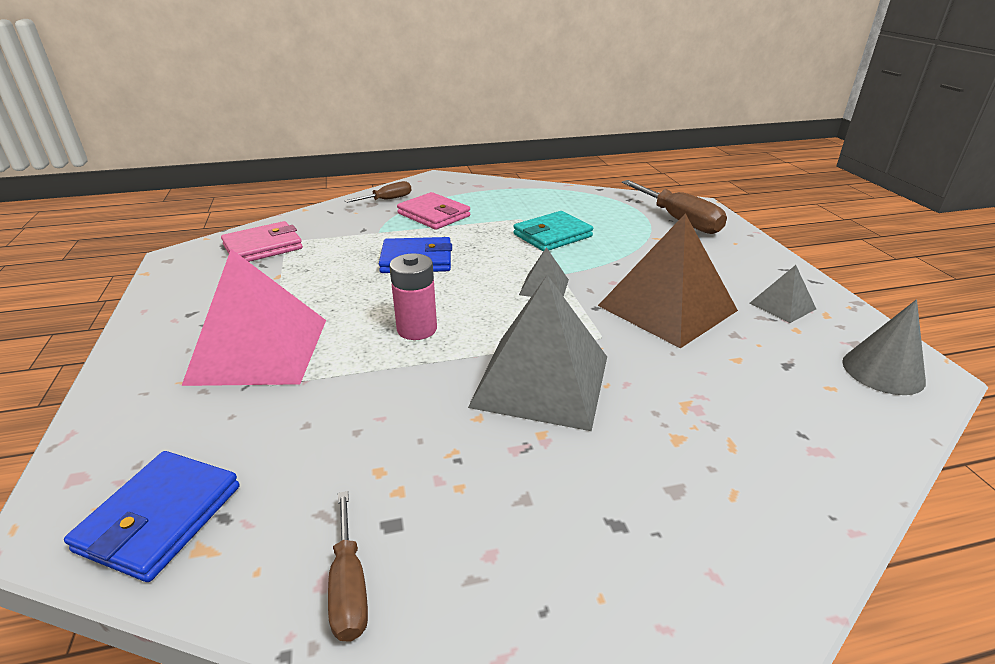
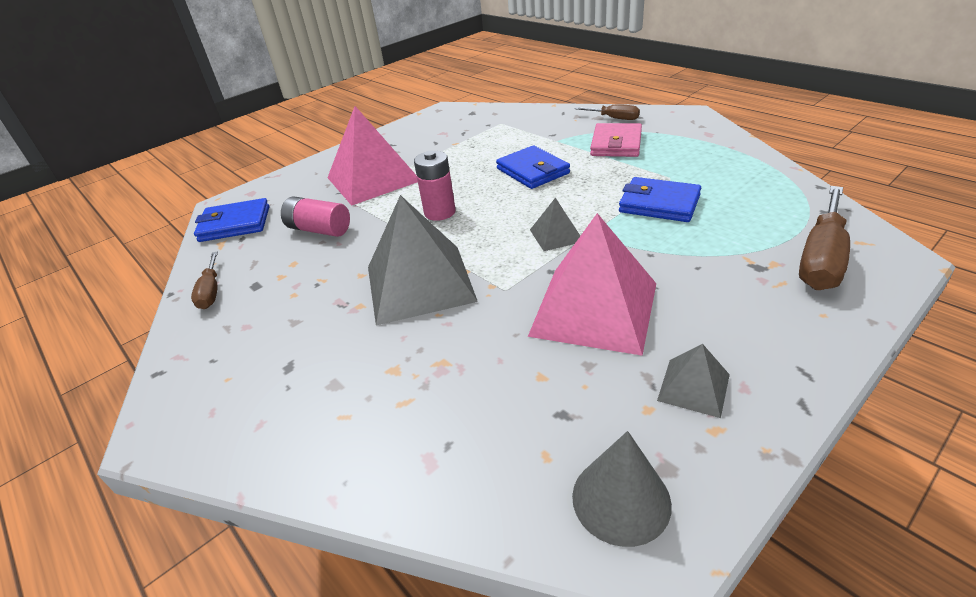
camera: 65 degrees right, 5 degrees up
pink wallet [221,221,303,262] -> none
brown screwdriver [328,491,368,641] -> brown screwdriver turned 60 degrees counterclockwise [191,251,218,309]
turquoise wallet [513,211,593,251] -> blue wallet [619,177,701,222]
brown pyramid [598,213,738,348] -> pink pyramid [528,213,656,356]
none -> pink battery [281,197,350,237]

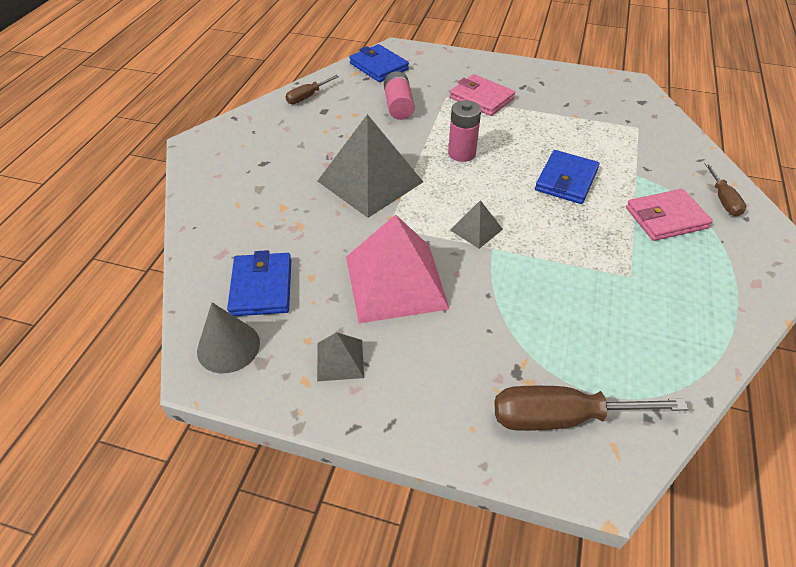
camera: 55 degrees right, 10 degrees up
pink pyramid [327,106,418,206] -> pink wallet [450,74,515,116]
blue wallet [619,177,701,222] -> blue wallet moved to [227,250,291,316]

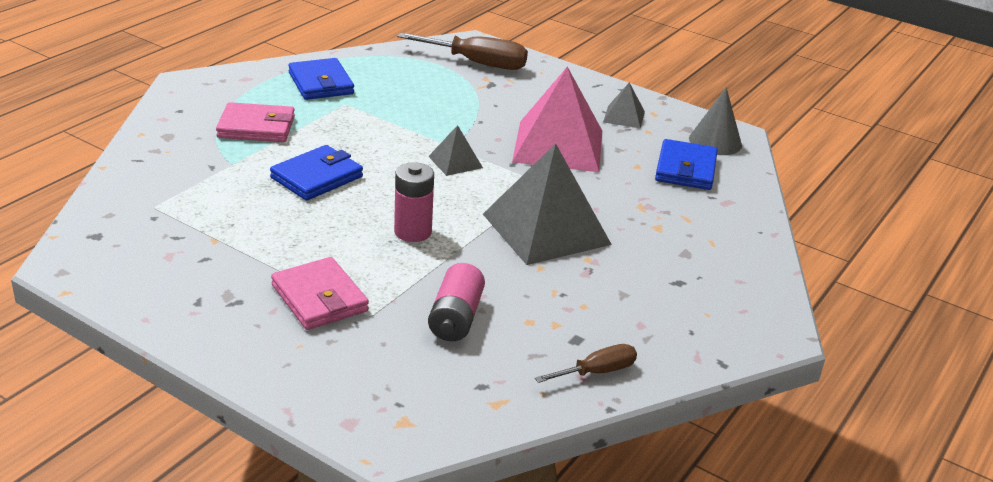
camera: 165 degrees left, 15 degrees down
blue wallet [349,44,409,82] -> blue wallet moved to [288,58,354,100]
brown screwdriver [704,163,746,216] -> none

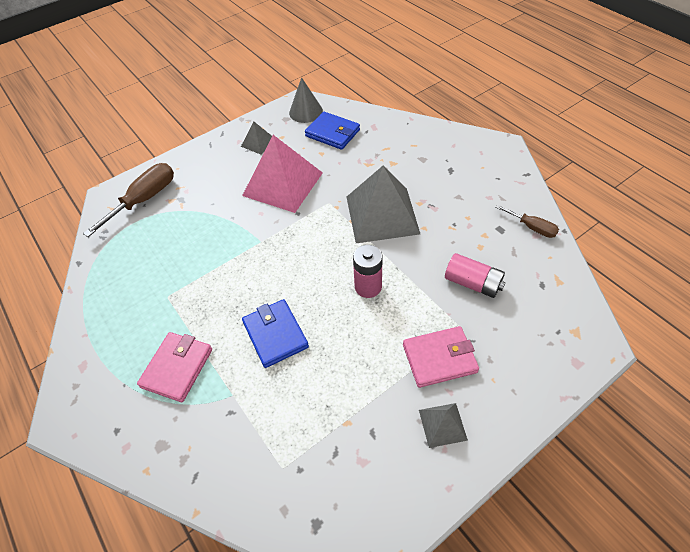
camera: 65 degrees left, 20 degrees up
blue wallet [288,58,354,100] -> none
grey pyramid [428,125,483,176] -> grey pyramid moved to [419,403,468,448]
brown screwdriver [535,344,637,383] -> brown screwdriver turned 135 degrees clockwise [495,204,559,238]

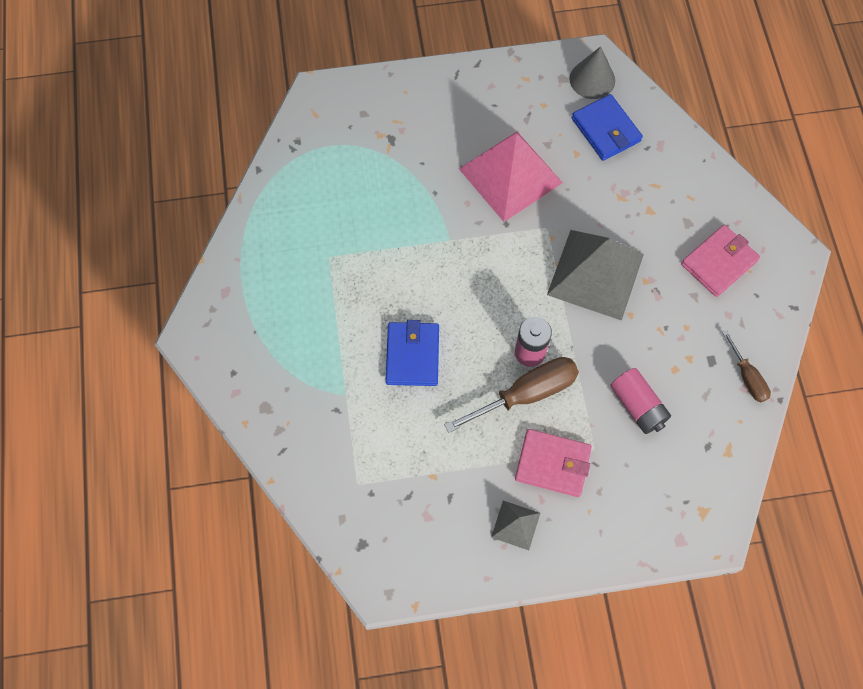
camera: 25 degrees right, 15 degrees up
brown screwdriver [83,163,174,237] -> brown screwdriver moved to [444,357,579,433]
pink wallet [137,332,212,402] -> pink wallet moved to [681,225,760,297]
grey pyramid [241,121,272,155] -> none

